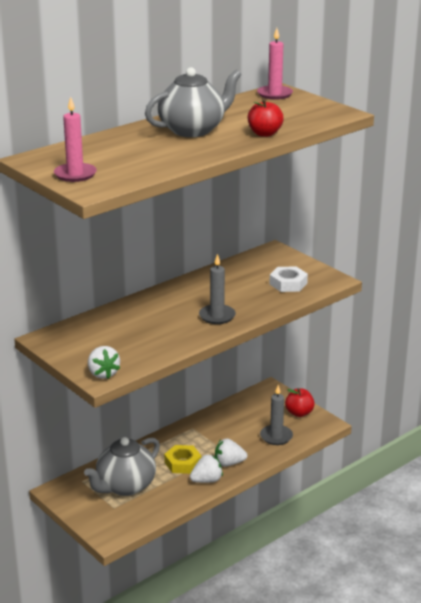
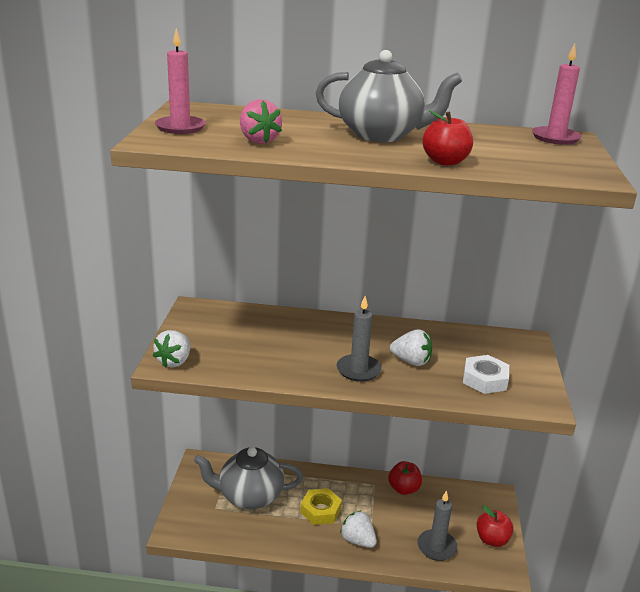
camera: 45 degrees right, 0 degrees up
white strawberry [190,454,223,483] -> white strawberry moved to [390,329,432,366]
none -> pink strawberry [240,99,282,144]
none -> red apple [388,461,422,495]

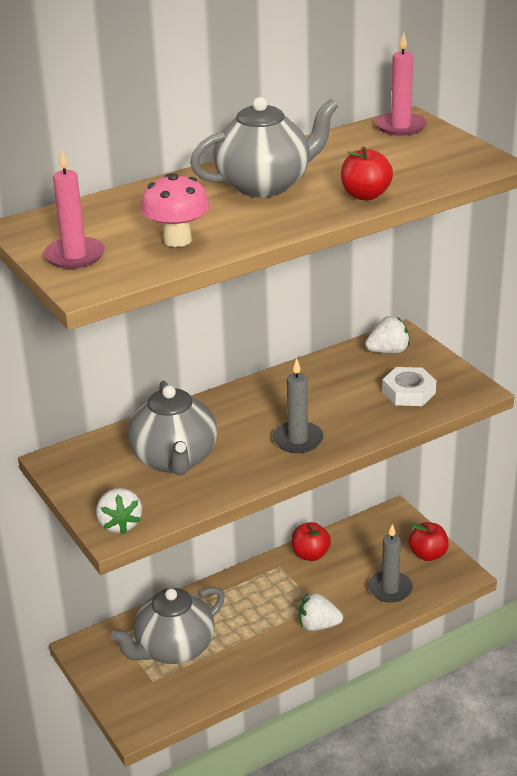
camera: 35 degrees left, 5 degrees up
pink strawberry [240,99,282,144] -> pink mushroom [141,173,210,247]
yellow nut [300,488,342,525] -> none
white strawberry [390,329,432,366] -> white strawberry moved to [365,316,410,353]
none -> grey teapot [128,381,217,476]

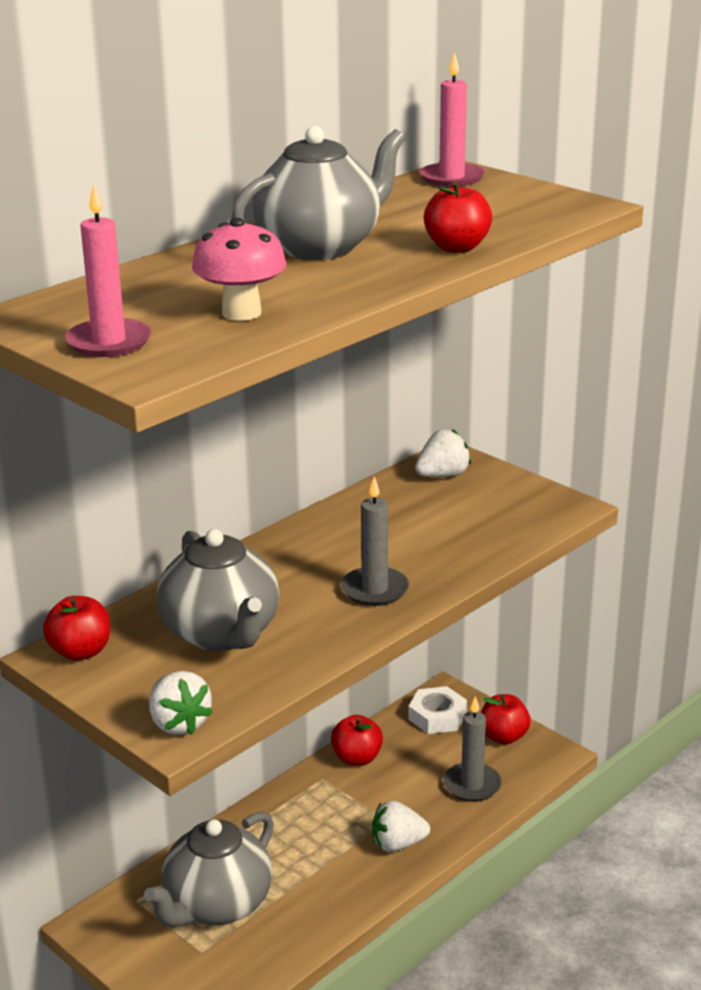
camera: 15 degrees left, 5 degrees down
white nut [382,367,436,406] -> white nut moved to [408,686,467,734]
none -> red apple [43,596,110,661]

